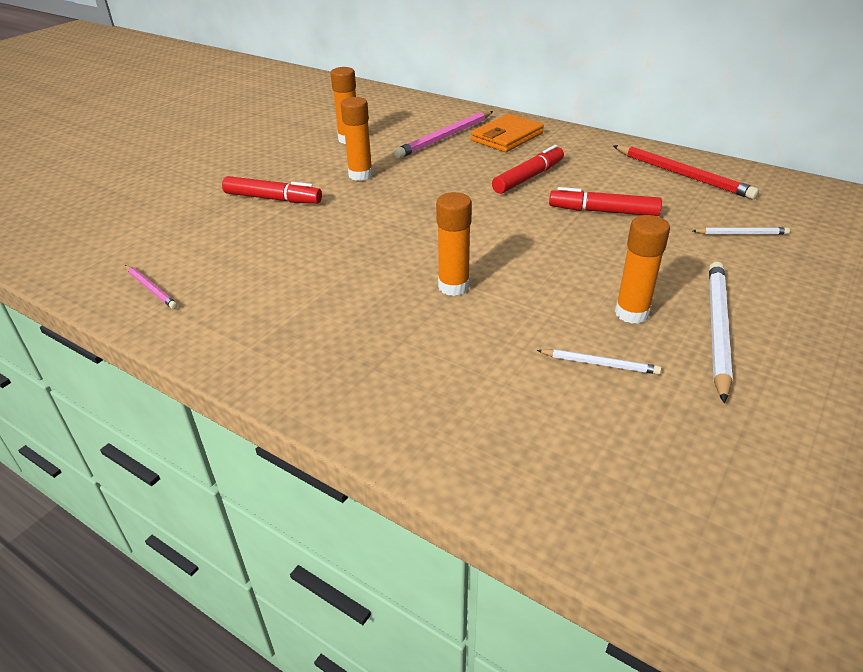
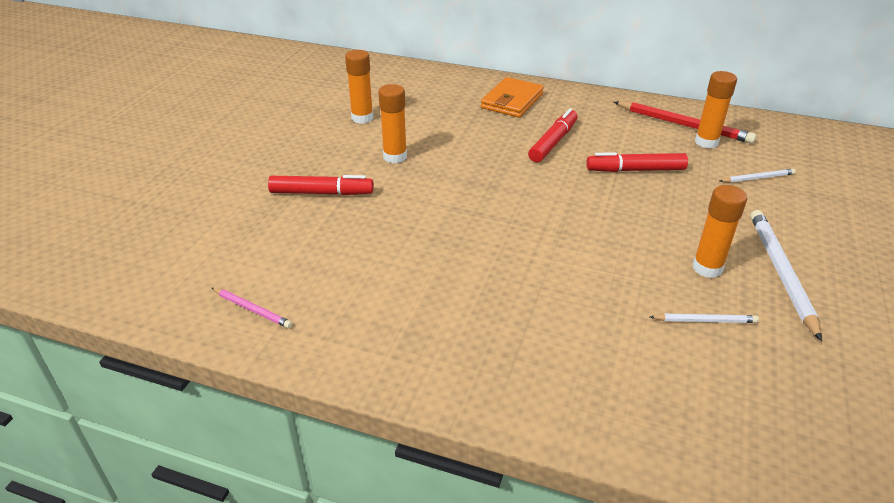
camera: 15 degrees left, 0 degrees up
pink pencil [394,111,493,158] -> none
orange glue stick [436,192,472,296] -> orange glue stick moved to [695,71,737,148]

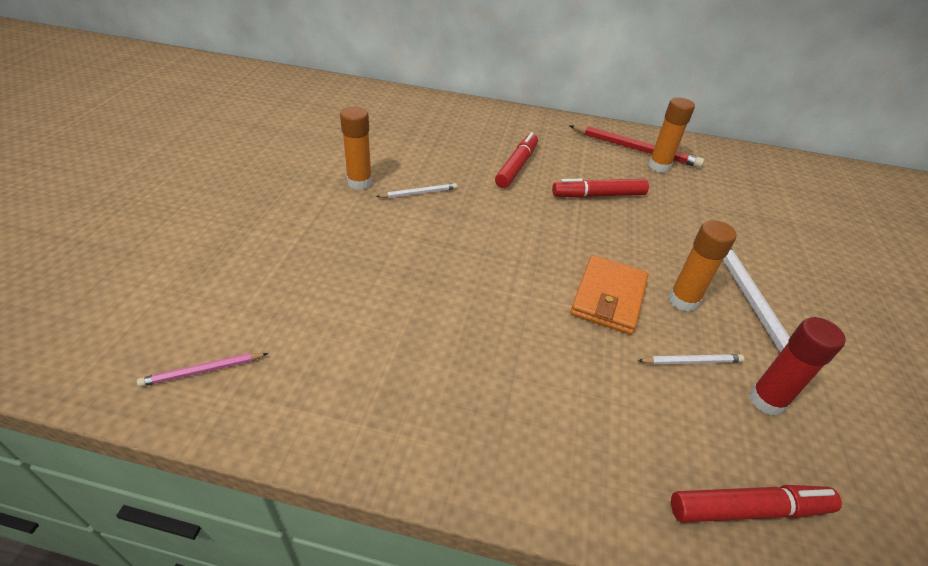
camera: 10 degrees left, 5 degrees up
pink pencil [212,288,292,328] -> pink pencil turned 135 degrees clockwise [137,353,268,387]
red marker [268,175,374,195] -> red marker moved to [671,485,842,523]
orange glue stick [345,50,373,124] -> none
orange wallet [481,77,544,118] -> orange wallet moved to [570,255,648,335]
white pencil [720,169,796,183] -> white pencil moved to [376,183,457,198]
none -> red glue stick [749,317,846,416]

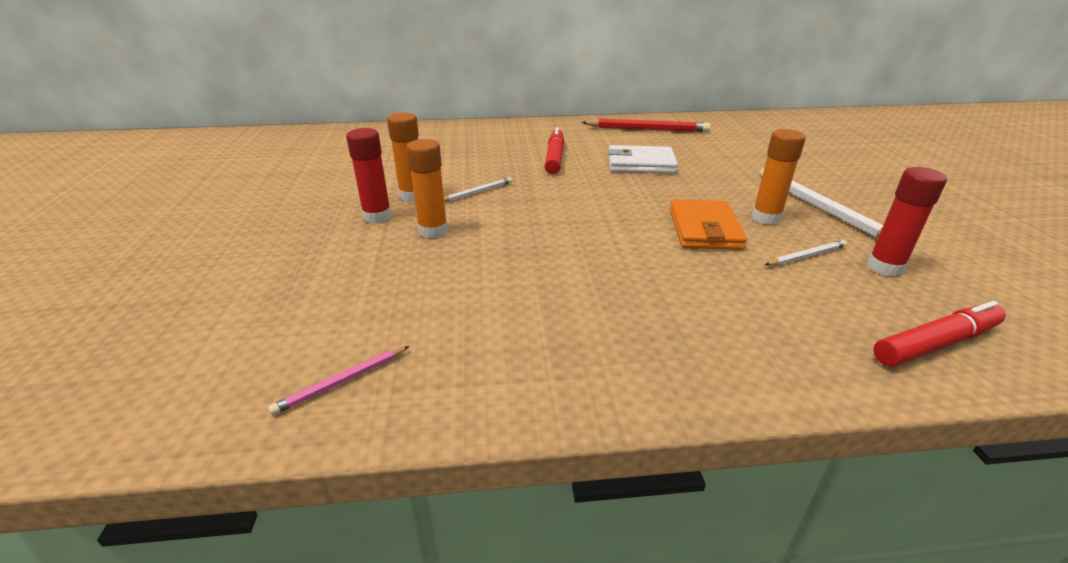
camera: 15 degrees left, 10 degrees down
red marker [552,179,649,198] -> white wallet [608,145,678,174]
orange glue stick [648,97,695,173] -> orange glue stick moved to [406,139,448,238]
none -> red glue stick [346,128,392,223]

